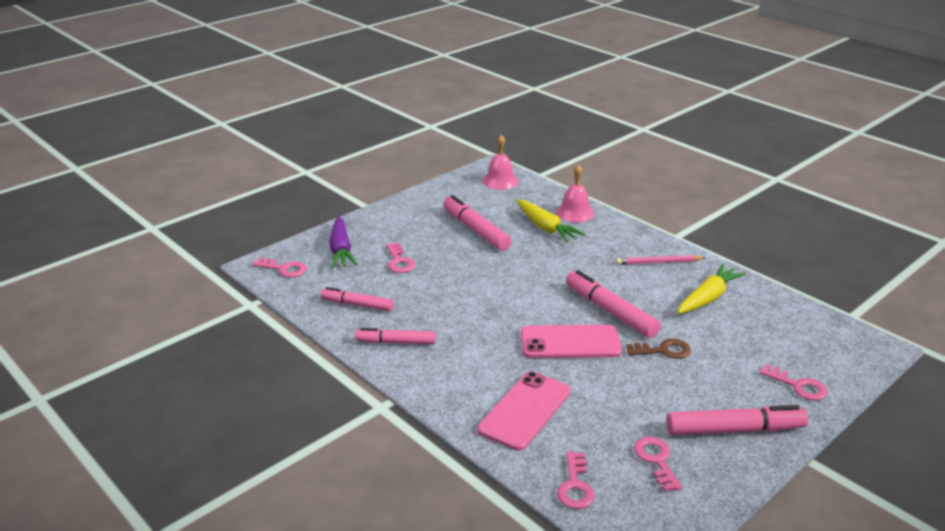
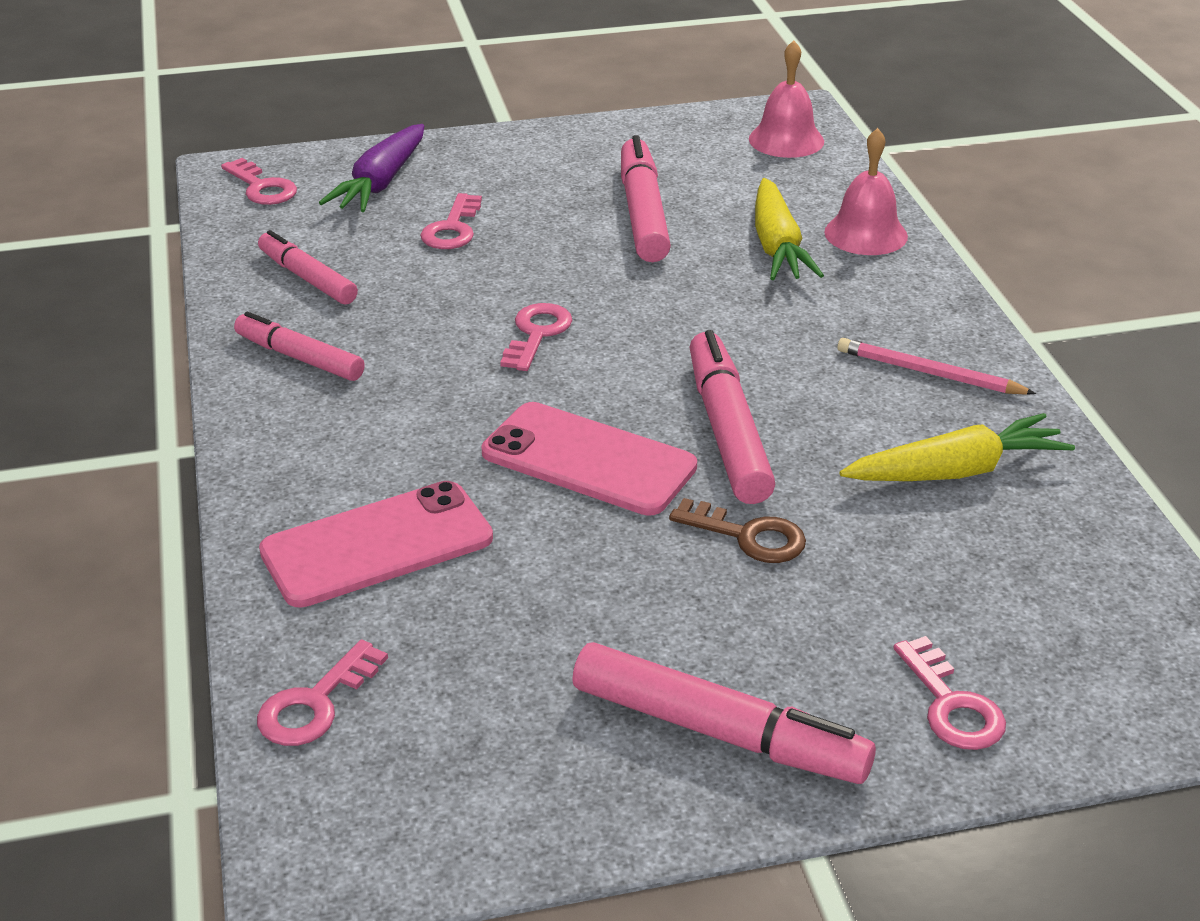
camera: 30 degrees right, 5 degrees up
pink key [634,437,683,492] -> pink key moved to [500,303,572,371]

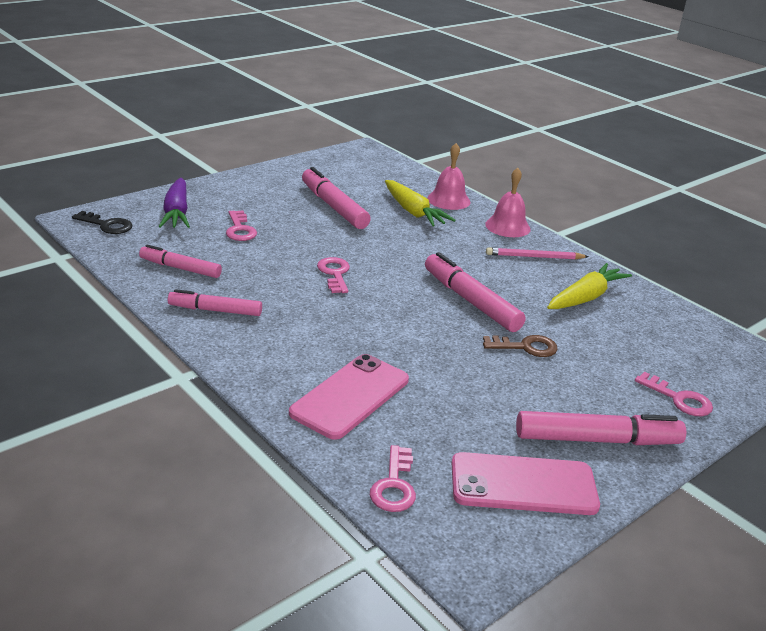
camera: 30 degrees left, 5 degrees down
pink key [221,158,297,205] -> black key [72,211,132,234]
pink phone [481,402,697,516] -> pink phone moved to [452,452,600,515]
pink bell [749,40,824,158] -> pink bell moved to [485,168,531,237]

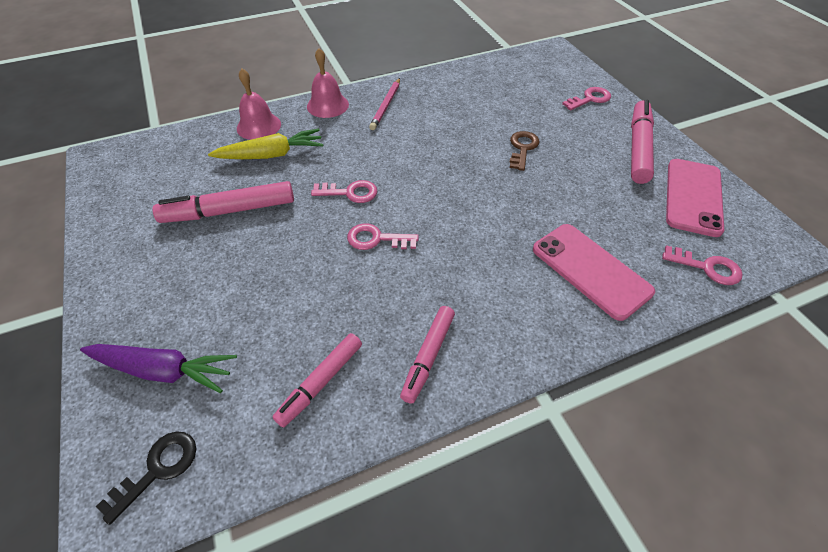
camera: 70 degrees left, 20 degrees up
pink key [226,210,257,241] -> pink key moved to [311,180,377,203]
pink marker [425,252,526,332] -> none
yellow carrot [547,263,632,309] -> none

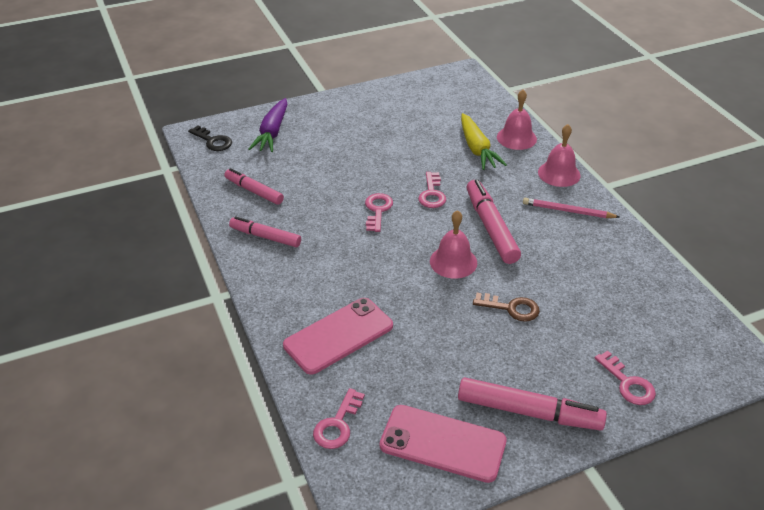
camera: 90 degrees right, 10 degrees down
pink marker [153,181,294,223] -> pink marker moved to [467,179,521,264]
none -> pink bell [430,210,477,279]

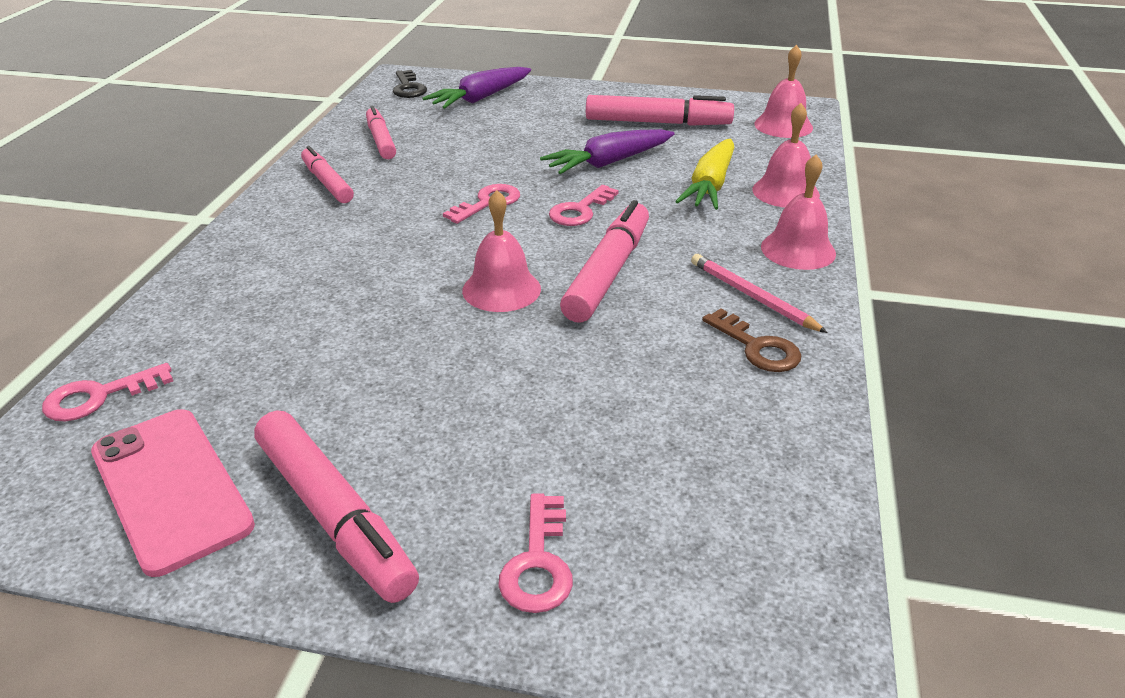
camera: 35 degrees right, 5 degrees down
pink phone [283,298,393,375] -> none
brown key [473,293,540,322] -> brown key moved to [702,309,801,372]
none -> purple carrot [540,129,674,174]
none -> pink marker [586,95,734,126]
none -> pink bell [754,45,813,138]

